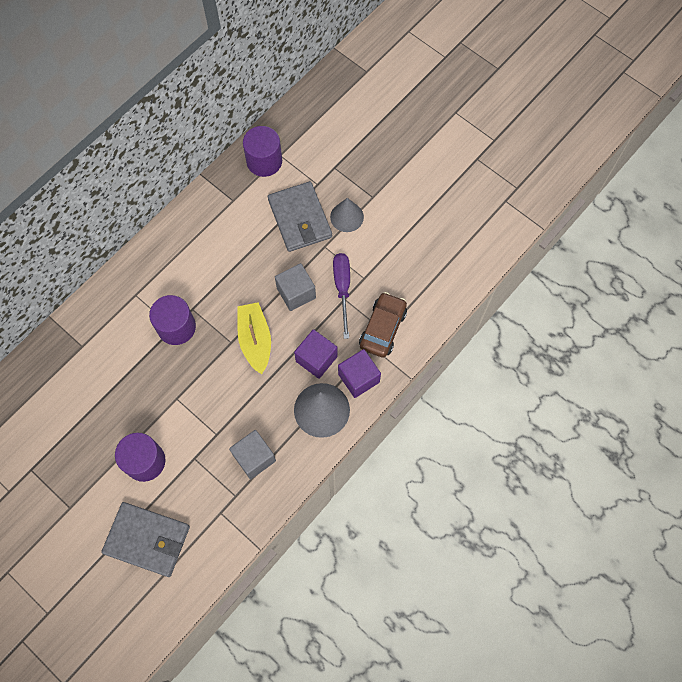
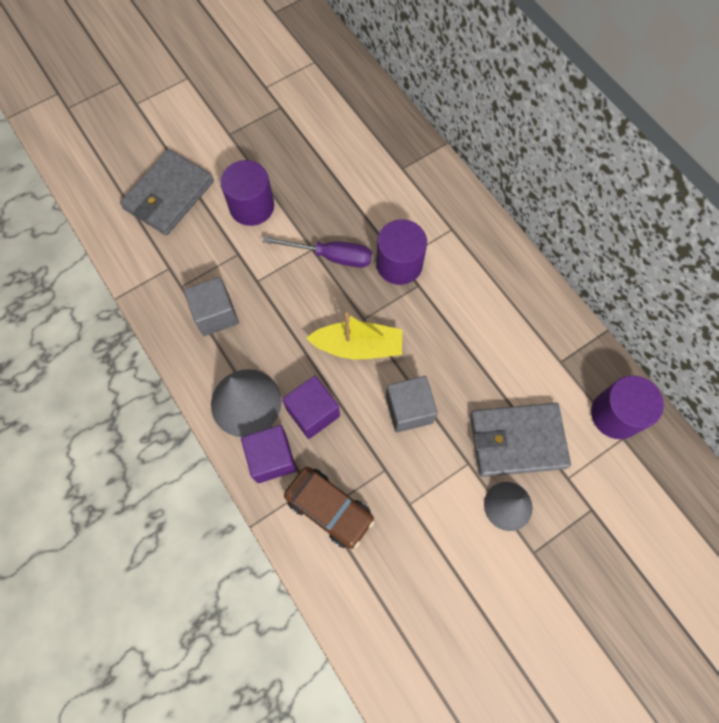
camera: 105 degrees right, 0 degrees up
purple screwdriver [333,253,350,339] -> purple screwdriver moved to [263,236,372,268]

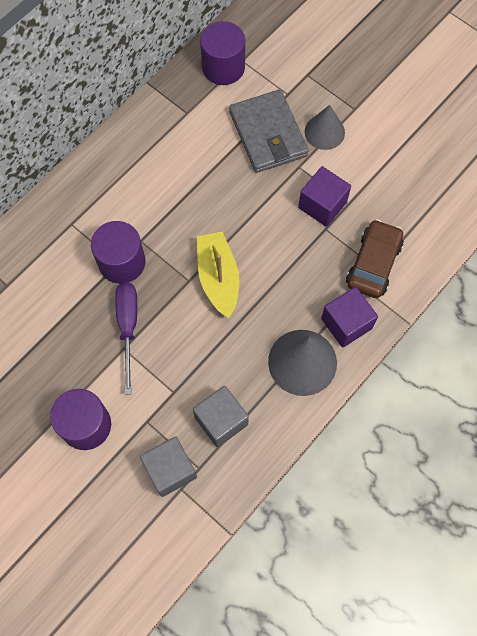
camera: 105 degrees left, 0 degrees up
grey wallet [120,149,214,235] -> none
purple cube [282,376,340,439] -> purple cube moved to [298,166,351,227]
grey cube [386,376,438,433] -> grey cube moved to [140,436,197,497]

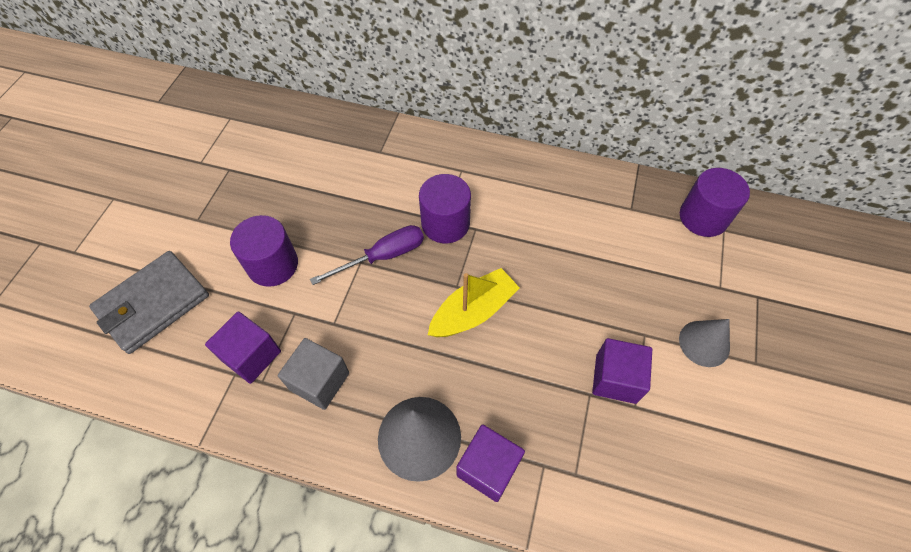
camera: 65 degrees right, 10 degrees down
grey cube [140,436,197,497] -> purple cube [205,311,281,384]
grey wallet [229,89,309,173] -> grey wallet moved to [89,251,209,354]
brown car [346,219,403,298] -> none

